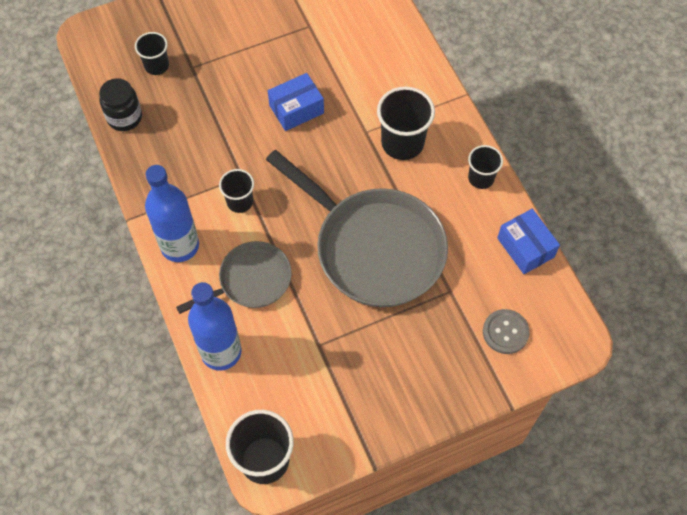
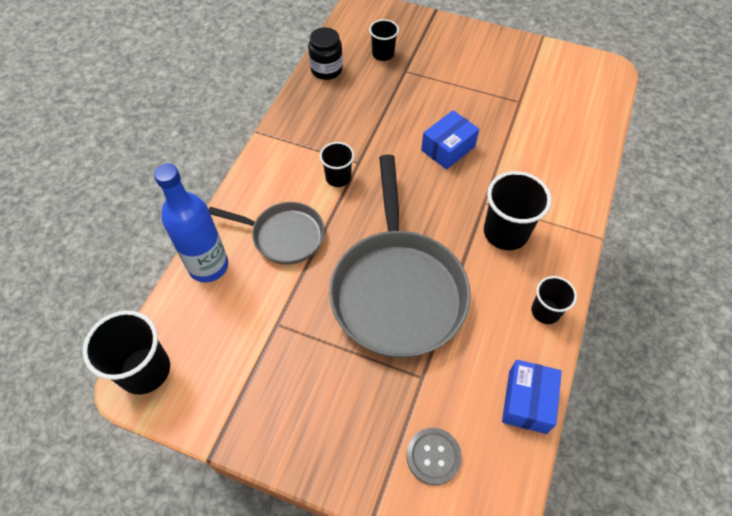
camera: 45 degrees right, 5 degrees down
blue bottle [145,165,199,262] -> none
blue box [268,73,324,131] -> blue box turned 60 degrees counterclockwise [421,110,479,170]

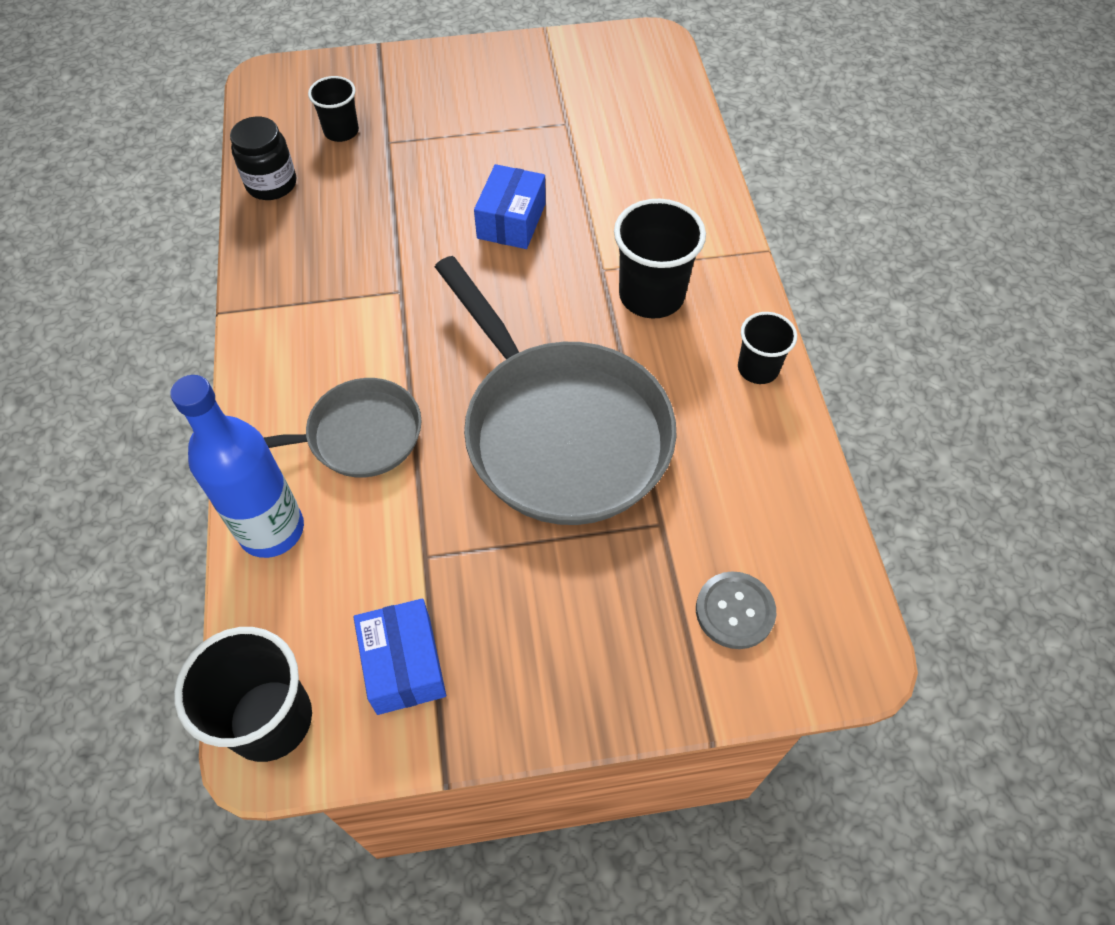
camera: 30 degrees left, 0 degrees up
black cup [320,142,354,187] -> none
blue box [502,360,562,434] -> blue box moved to [353,598,446,715]

